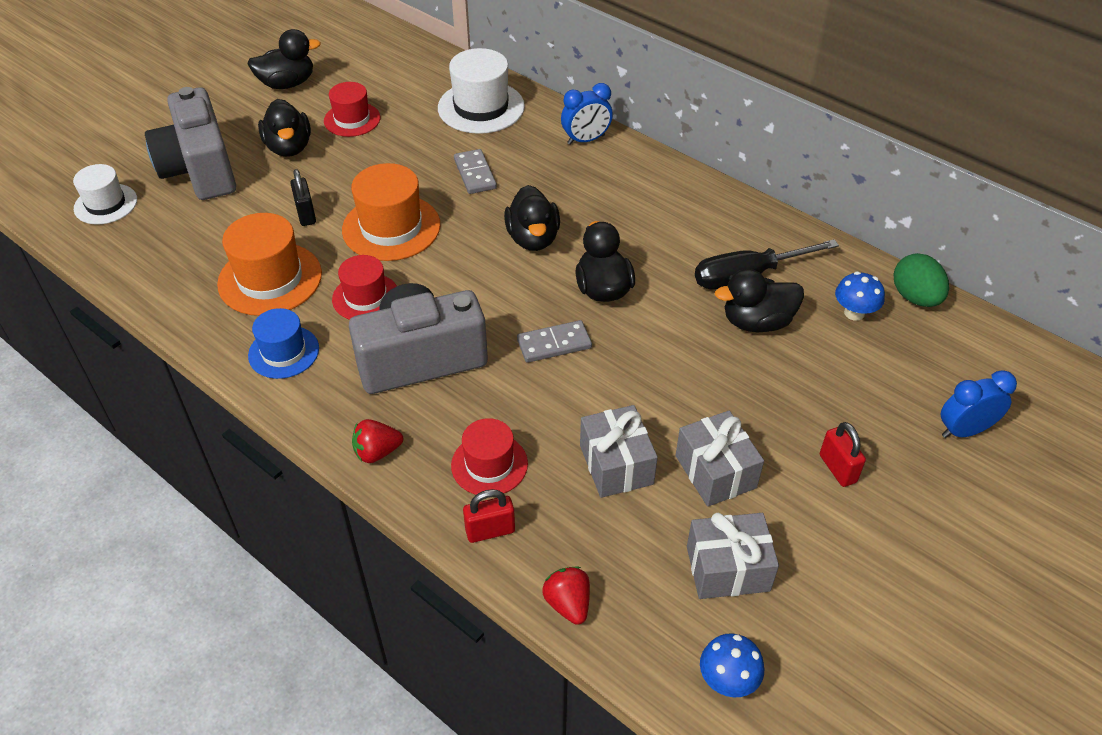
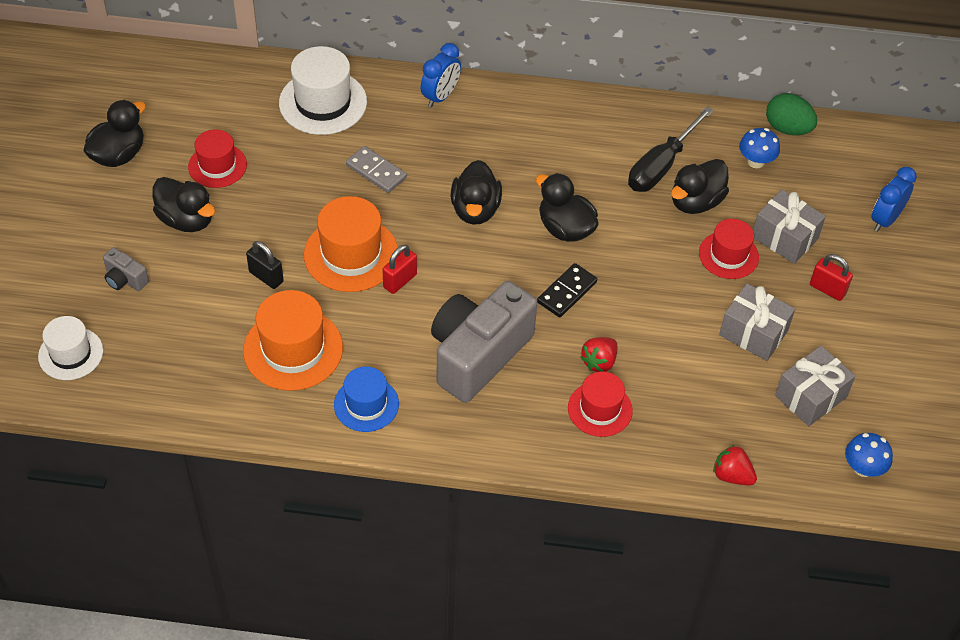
camera: 35 degrees left, 5 degrees up
grey camera [145,87,236,200] -> grey camera [103,247,149,291], size x0.41
red hat [332,255,397,320] -> red hat moved to [699,219,759,279]
red strawberry [352,419,403,463] -> red strawberry moved to [580,337,617,372]
red padlock [463,489,515,543] -> red padlock moved to [382,245,417,294]
black duck [504,185,560,251] -> black duck turned 45 degrees clockwise [451,160,502,225]
grey domino [517,320,592,363] -> black domino [537,263,597,318]
grey gift [580,405,658,498] -> grey gift moved to [753,189,826,264]

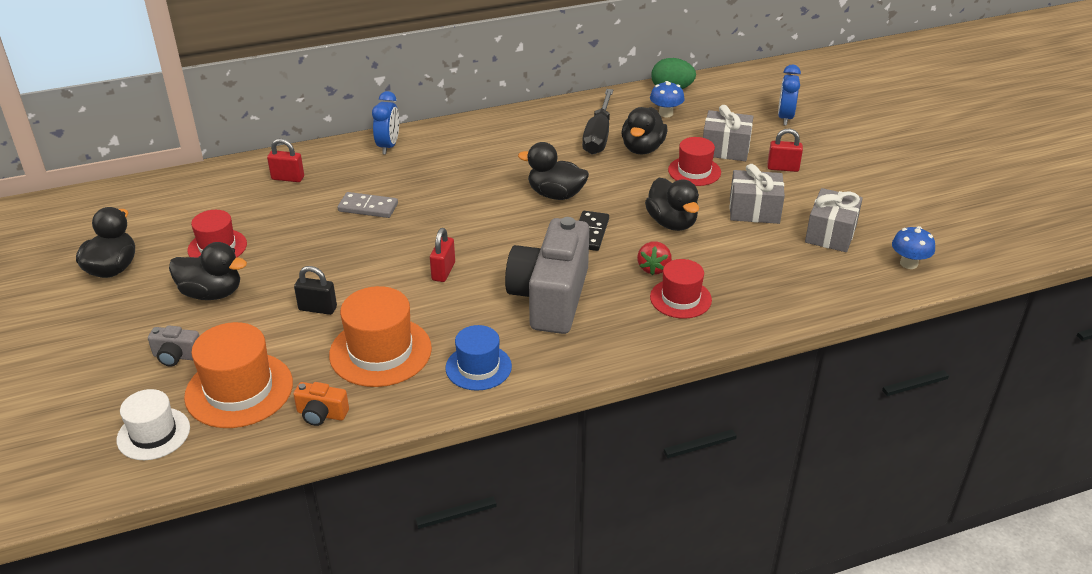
camera: 25 degrees left, 15 degrees down
white hat [279,46,367,135] -> red padlock [267,138,304,182]
orange hat [304,196,398,292] -> orange hat moved to [184,322,293,428]
black duck [451,160,502,225] -> black duck moved to [645,178,699,231]
red strawberry [713,445,757,485] -> none
none -> orange camera [293,382,349,426]

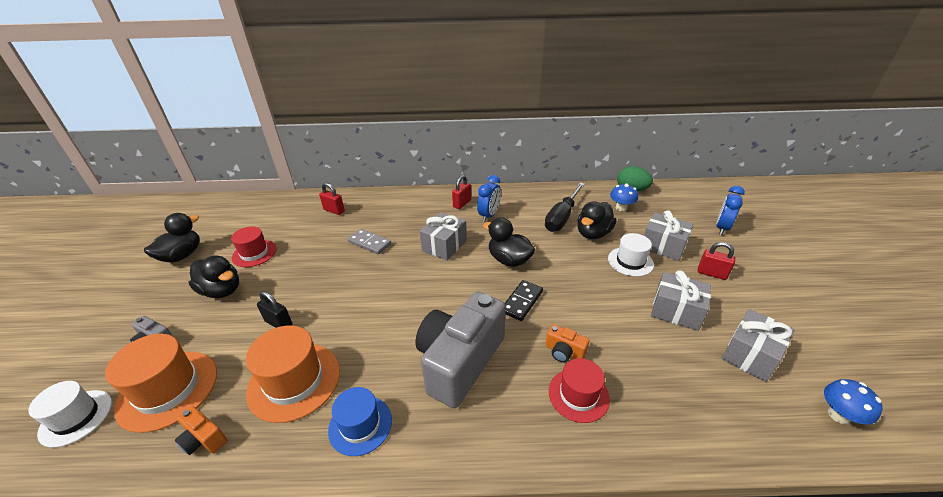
camera: 20 degrees right, 0 degrees up
blue clock [372,91,399,155] -> blue clock moved to [477,175,501,222]
red padlock [430,228,455,282] -> red padlock moved to [452,175,471,209]
red strawberry [637,241,672,275] -> orange camera [545,324,590,363]
black duck [645,178,699,231] -> none
red hat [668,137,721,186] -> white hat [608,233,654,277]
none -> grey gift [420,212,467,261]

